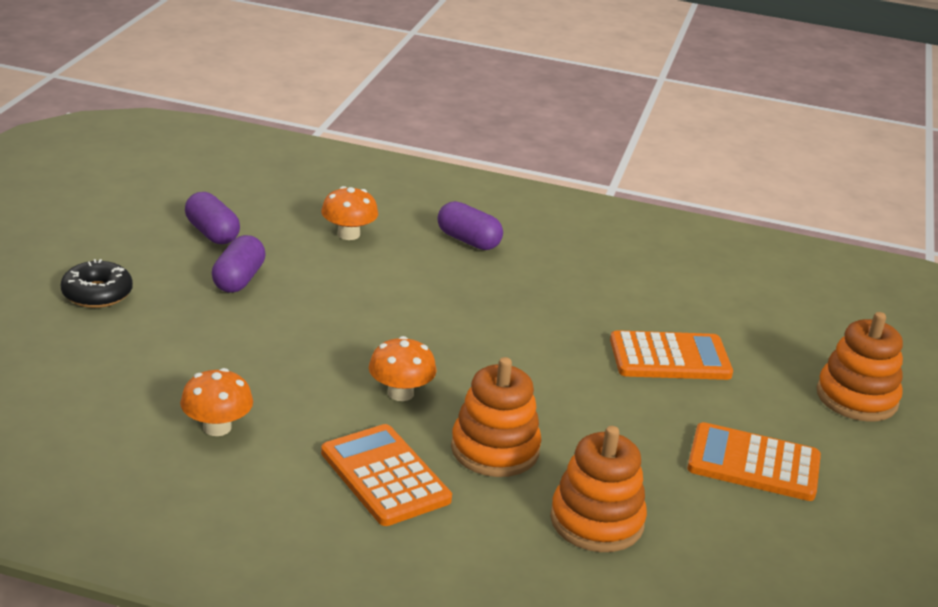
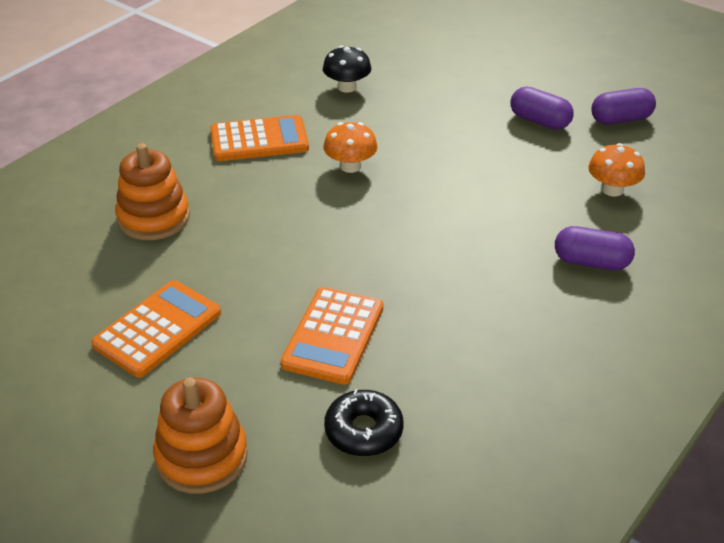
camera: 115 degrees right, 10 degrees up
black donut [61,259,133,308] -> black donut moved to [324,389,404,456]
orange mushroom [180,368,253,436] -> black mushroom [323,46,371,93]
purple capsule [438,201,503,250] -> purple capsule turned 45 degrees clockwise [555,226,635,270]
orange stacking toy [451,357,541,477] -> none

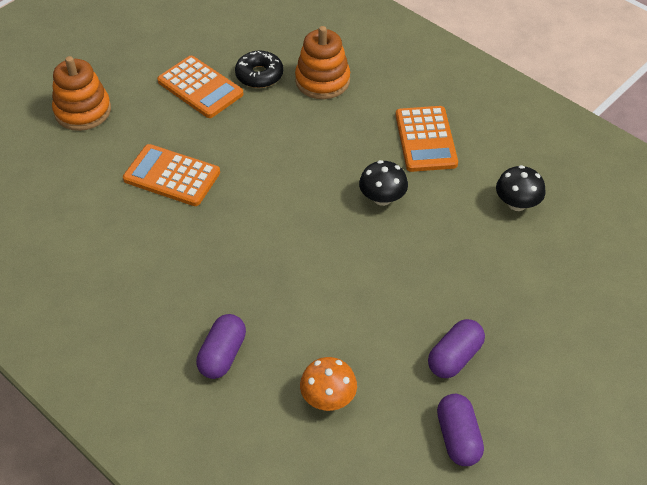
camera: 95 degrees right, 10 degrees up
orange mushroom [323,122,378,173] -> black mushroom [359,160,408,206]
black donut [324,389,404,456] -> black donut moved to [235,51,283,88]

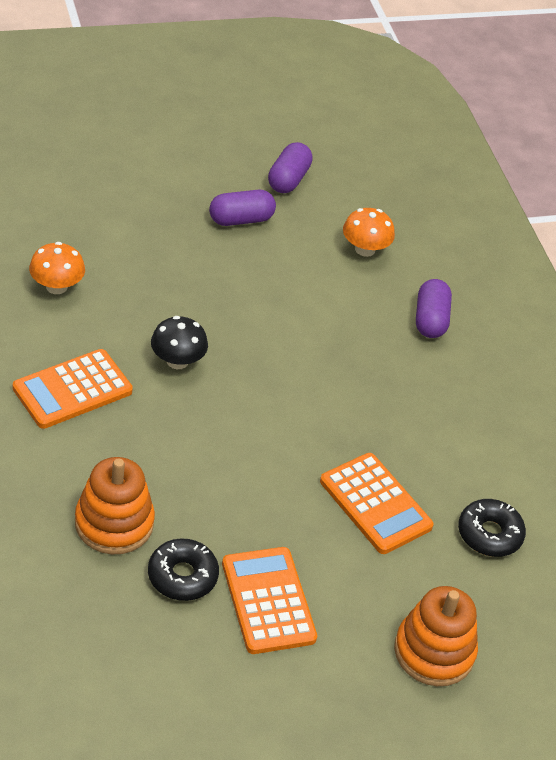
camera: 155 degrees left, 5 degrees down
purple capsule [196,314,246,379] -> purple capsule turned 45 degrees counterclockwise [416,279,452,338]
orange calculator [396,106,458,172] -> orange calculator turned 150 degrees counterclockwise [13,349,133,429]
black mushroom [496,165,546,211] -> orange mushroom [29,242,85,294]
none -> black donut [458,499,526,557]

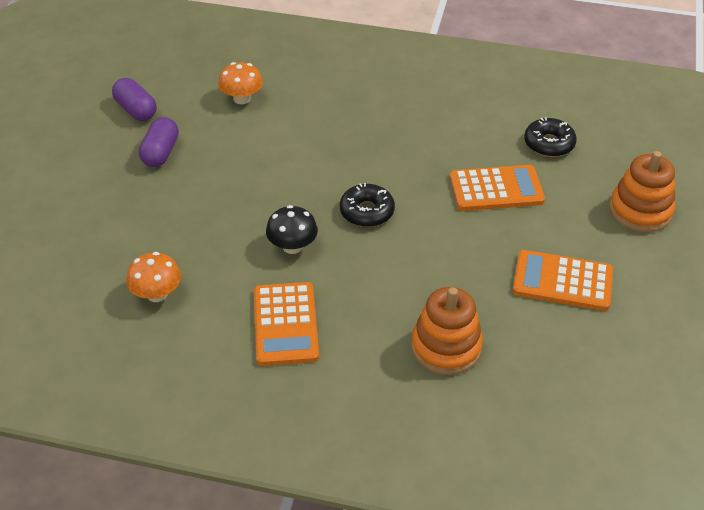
camera: 55 degrees left, 0 degrees up
black donut [148,538,219,601] -> black donut moved to [340,183,395,227]
purple capsule [416,279,452,338] -> none

